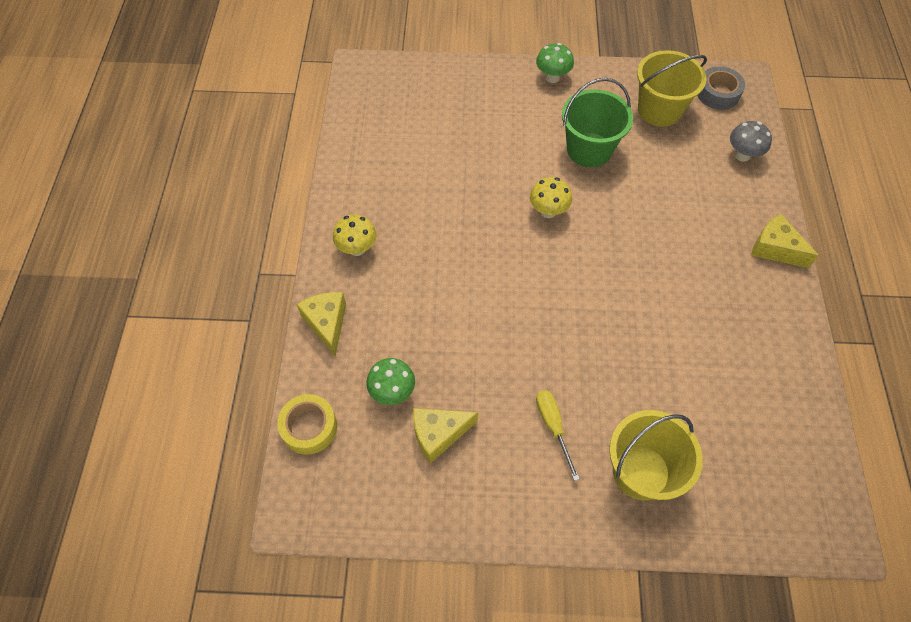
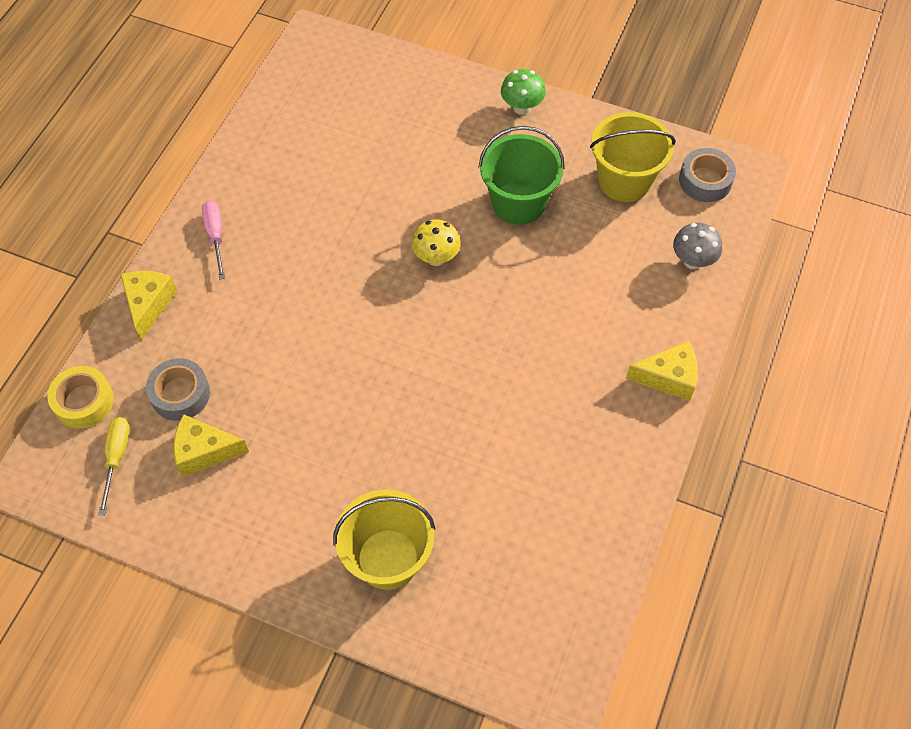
camera: 20 degrees right, 0 degrees up
yellow mushroom [333,214,376,256] -> pink screwdriver [202,201,225,279]
green mushroom [366,358,415,405] -> grey tape [146,358,210,421]
yellow screwdriver [536,390,580,481] -> yellow screwdriver moved to [98,417,130,515]
yellow cheese [751,214,819,268] -> yellow cheese turned 120 degrees clockwise [626,341,698,401]

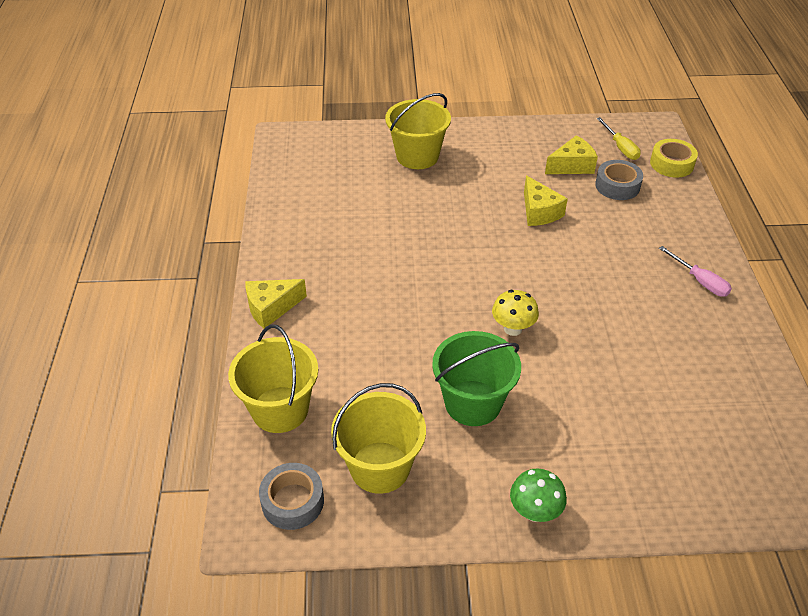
camera: 155 degrees right, 15 degrees down
yellow cheese [120,271,177,341] -> yellow cheese moved to [524,175,568,226]
grey mushroom [673,223,722,269] -> yellow bucket [228,324,318,433]

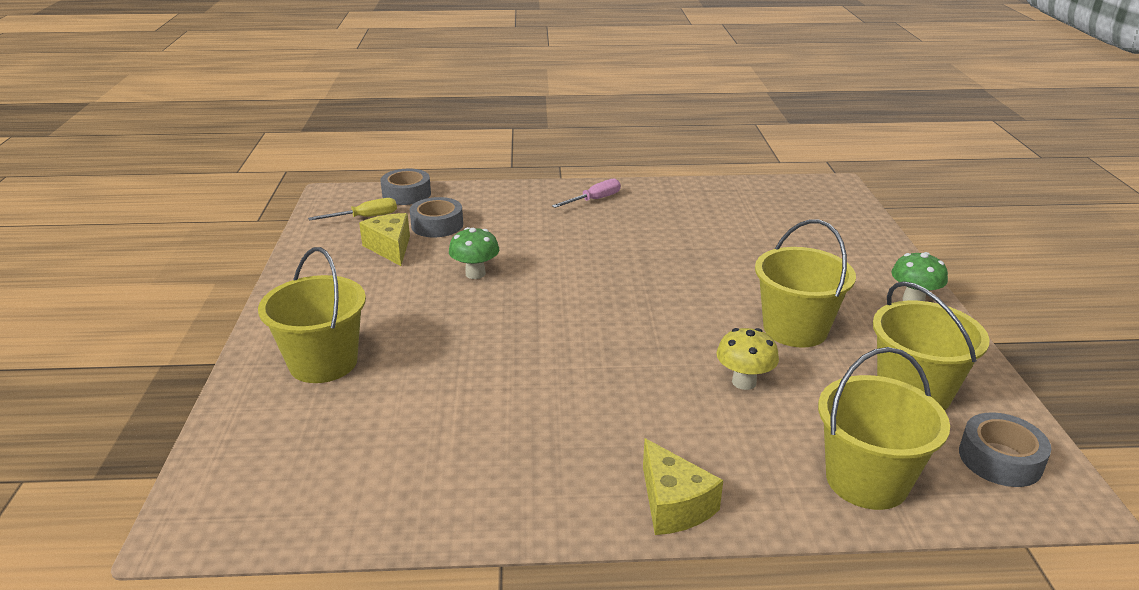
camera: 90 degrees left, 15 degrees down
green bucket [432,331,521,426] -> yellow bucket [755,220,856,348]
yellow mushroom [492,290,539,336] -> yellow mushroom moved to [716,328,779,390]
yellow cheese [524,175,568,226] -> green mushroom [449,227,499,279]
yellow tape [650,139,698,178] -> grey tape [380,169,431,205]

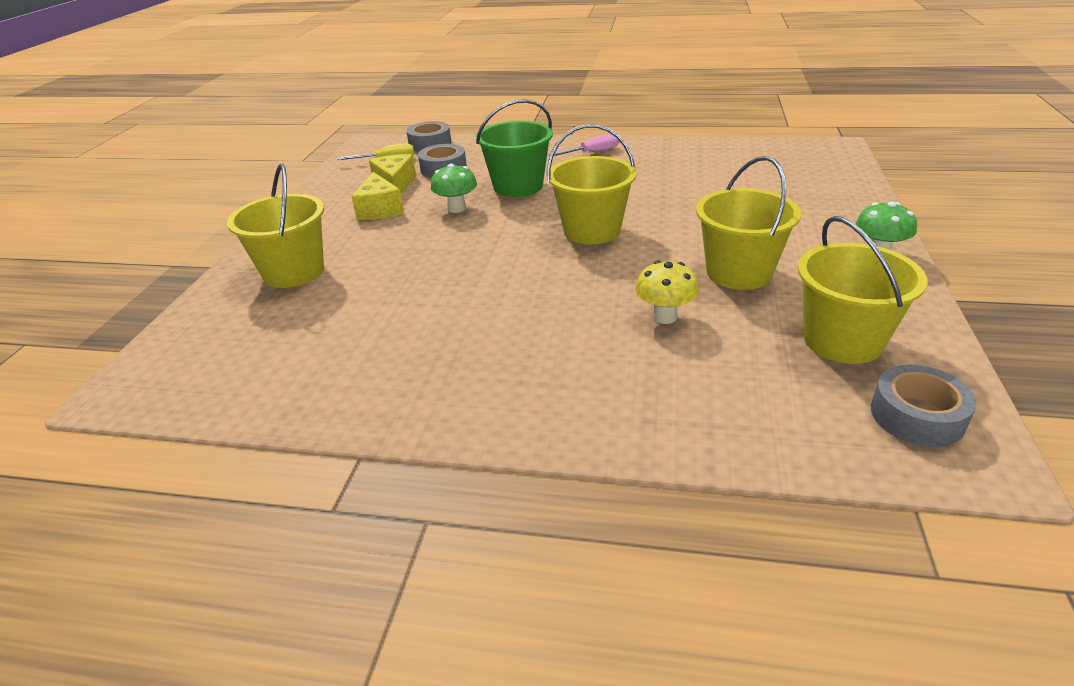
camera: 15 degrees right, 5 degrees up
yellow cheese [643,438,723,535] -> yellow cheese moved to [351,172,404,220]
yellow bucket [818,347,950,510] -> yellow bucket moved to [547,124,637,245]
none -> green bucket [476,99,553,197]

